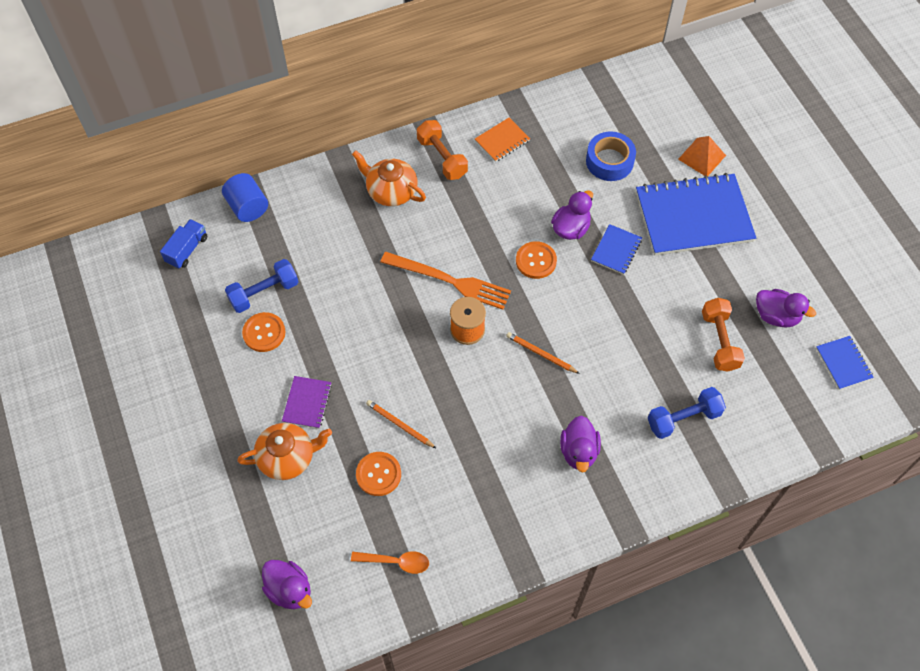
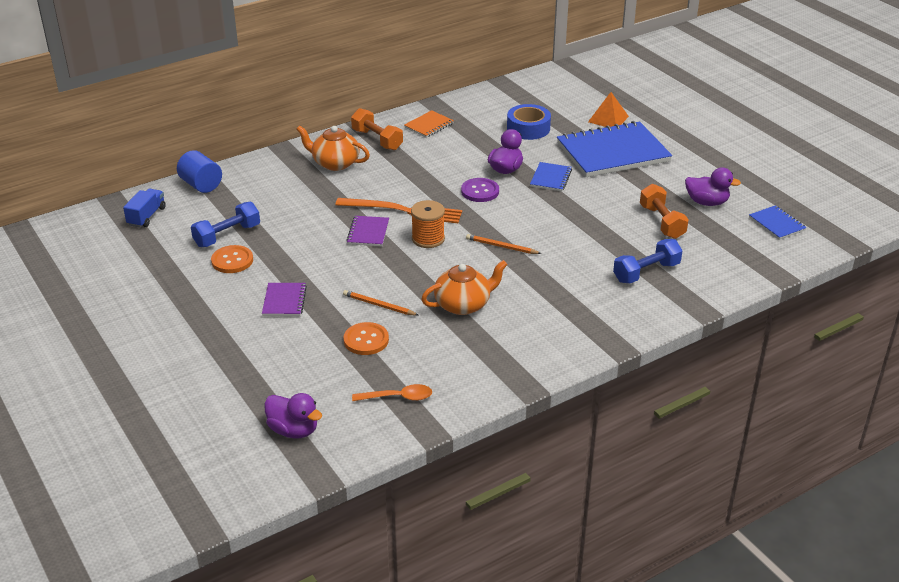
camera: 10 degrees left, 25 degrees down
orange teapot [237,423,332,480] -> orange teapot moved to [421,260,508,315]
orange button [516,241,557,279] -> purple button [461,178,499,202]
purple duck [560,416,601,473] -> none
none -> purple notebook [346,216,389,246]

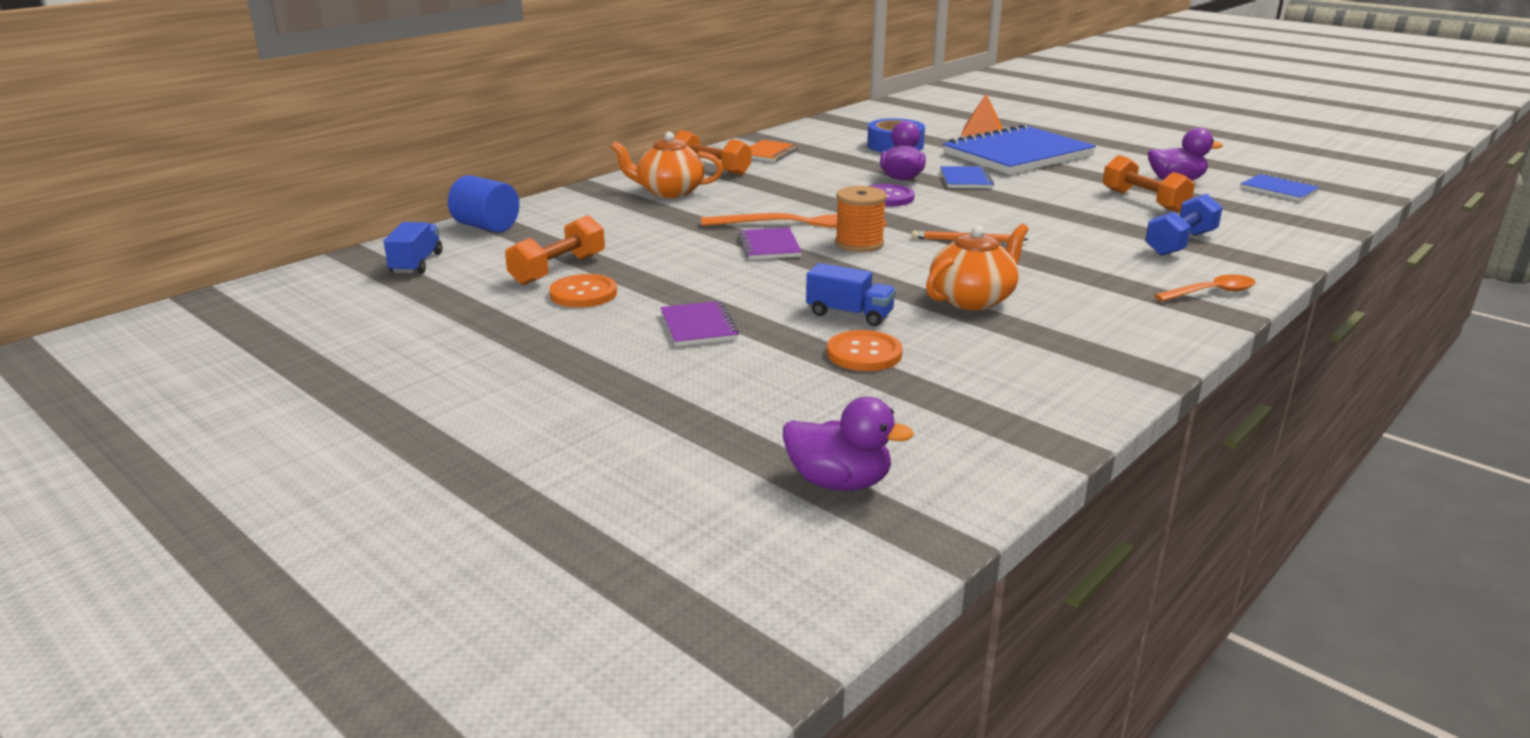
camera: 15 degrees left, 10 degrees down
blue dumbbell [191,202,260,247] -> orange dumbbell [505,215,605,285]
orange pencil [343,290,418,316] -> blue truck [806,263,896,326]
orange spoon [352,384,432,401] -> orange spoon moved to [1154,275,1256,302]

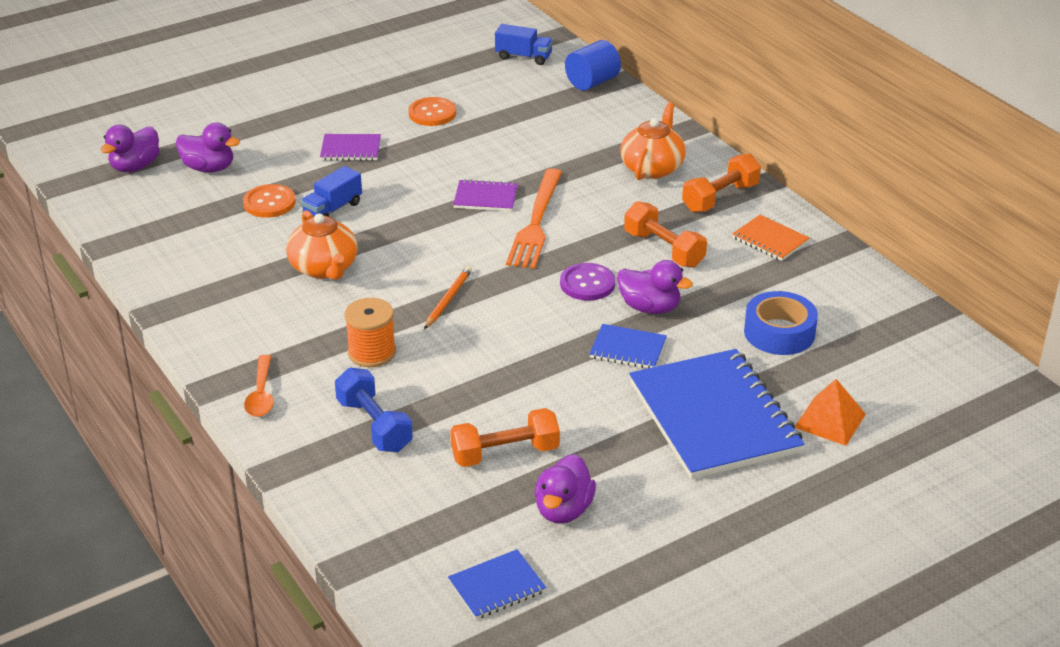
camera: 105 degrees right, 10 degrees up
orange dumbbell [505,215,605,285] -> orange dumbbell moved to [624,201,707,268]
orange spool [835,186,887,252] -> orange spool moved to [345,298,396,367]
none -> purple duck [176,123,240,173]

